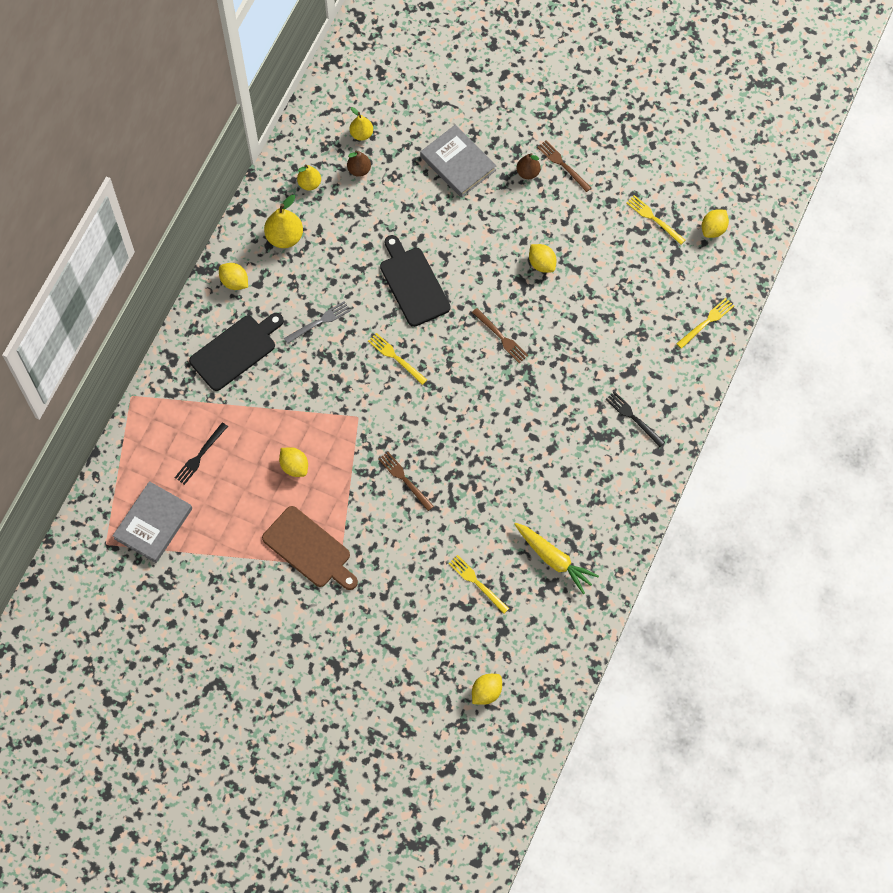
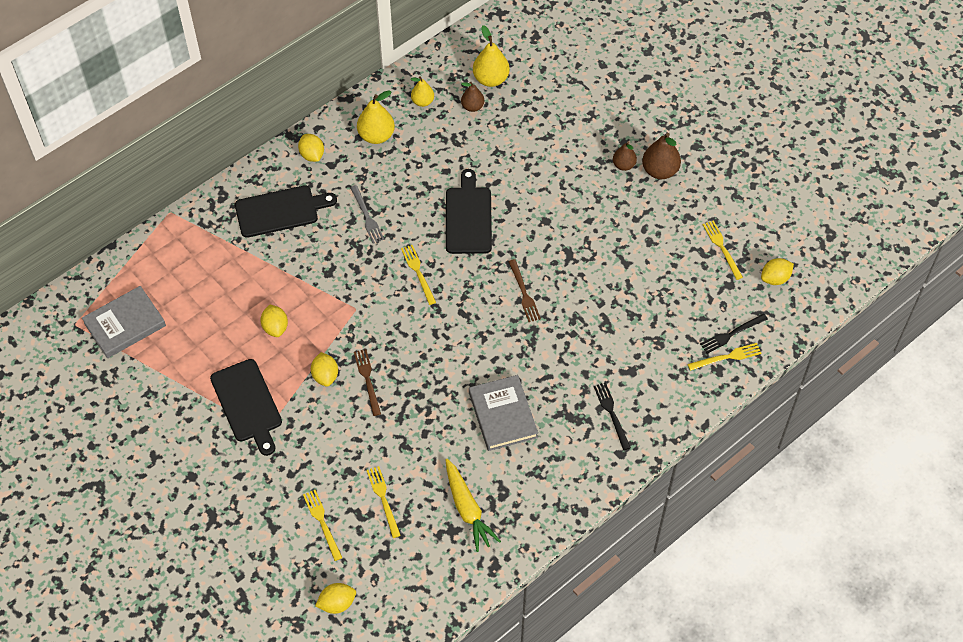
camera: 25 degrees right, 10 degrees down
black fork [175,422,228,485] -> black fork moved to [700,314,768,354]
brown cutting board [262,506,358,590] -> black cutting board [210,359,282,456]
grey fork [284,301,351,344] -> grey fork turned 75 degrees clockwise [350,185,384,244]
yellow pear [350,107,373,141] -> yellow pear [473,25,510,87], size x1.59
grey book [420,125,497,198] -> grey book moved to [469,375,538,451]
yellow lemon [529,244,556,273] -> yellow lemon moved to [311,352,338,387]
brown fork [537,140,591,192] -> brown pear [642,133,681,179]
none -> yellow fork [303,490,342,561]

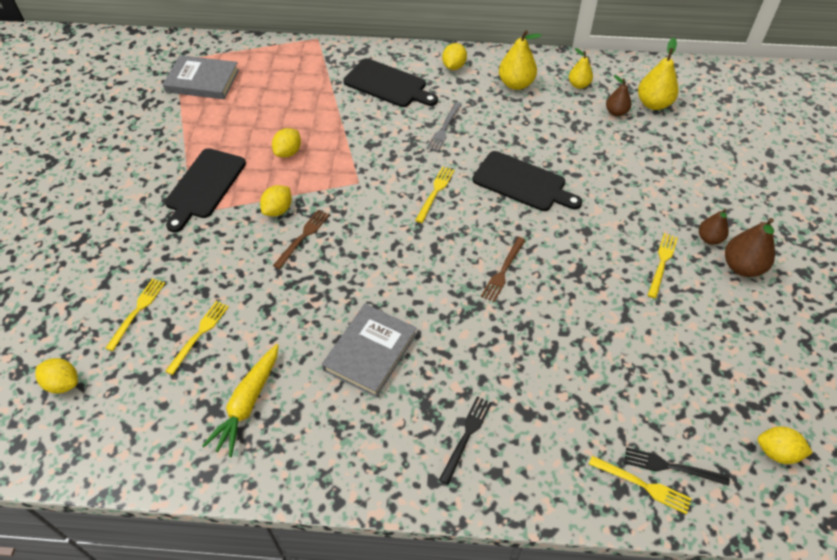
camera: 45 degrees right, 5 degrees down
black cutting board [446,169,492,254] -> black cutting board turned 75 degrees clockwise [472,151,583,211]
yellow fork [703,220,743,280] -> yellow fork moved to [648,233,678,299]

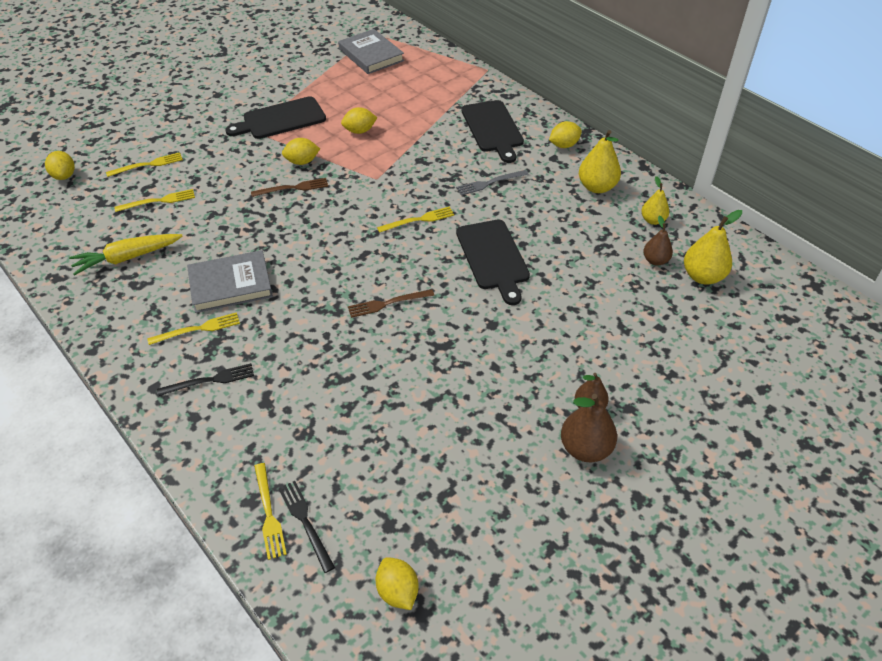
camera: 45 degrees right, 5 degrees down
yellow fork [648,233,678,299] -> yellow fork moved to [147,312,240,345]

